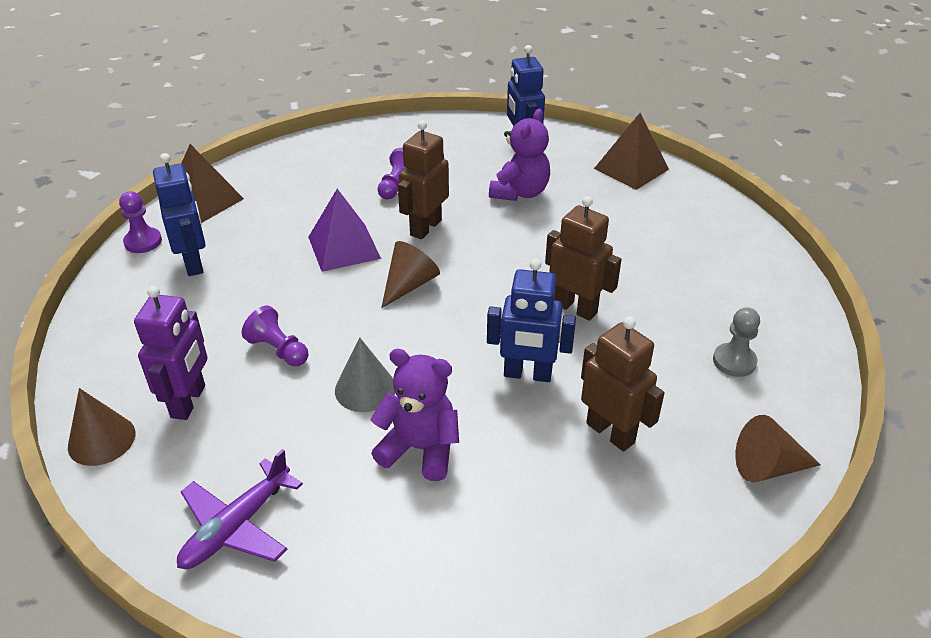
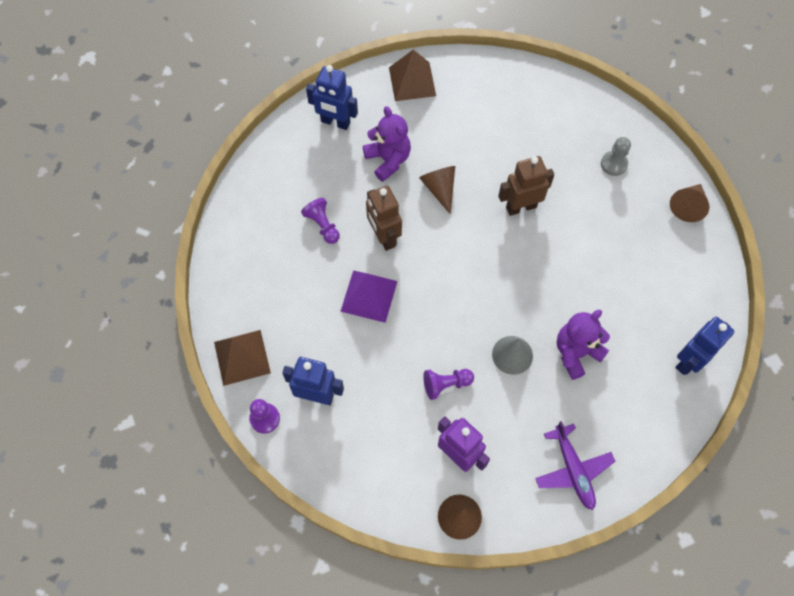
camera: 55 degrees left, 25 degrees up
brown cone [381,241,440,308] -> brown cone moved to [419,166,455,214]
blue robot [487,259,576,382] -> blue robot moved to [675,317,734,375]
brown robot [581,317,664,452] -> none

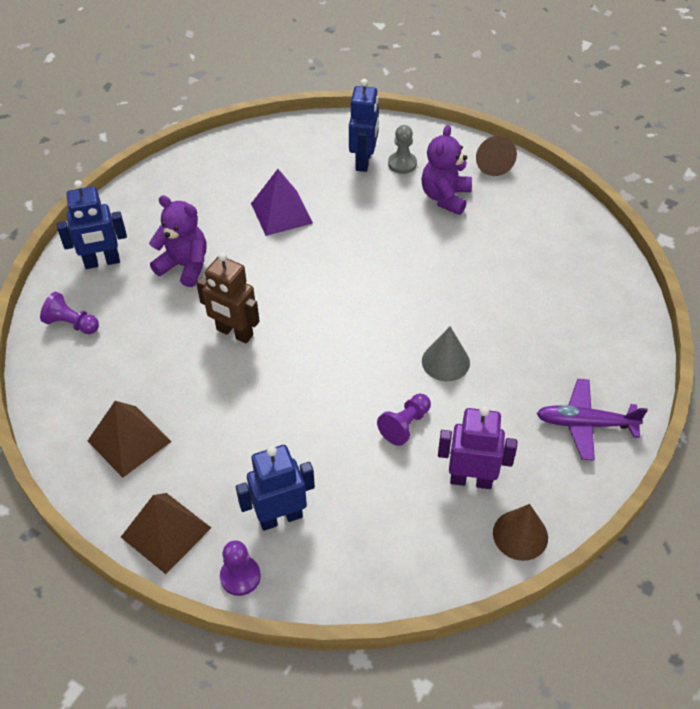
camera: 35 degrees left, 15 degrees down
purple pawn [301,198,340,244] -> purple pawn moved to [40,292,99,334]
purple pyramid [340,270,398,323] -> purple pyramid moved to [251,169,313,236]
brown pyramid [389,50,436,101] -> brown pyramid moved to [88,401,172,478]
brown cone [419,166,455,214] -> none
brown robot [498,156,554,216] -> none
purple plane [535,421,616,510] -> purple plane turned 150 degrees clockwise [536,379,648,461]
purple teddy bear [557,310,610,380] -> purple teddy bear moved to [421,125,472,215]
blue robot [675,317,734,375] -> blue robot moved to [349,79,379,172]

